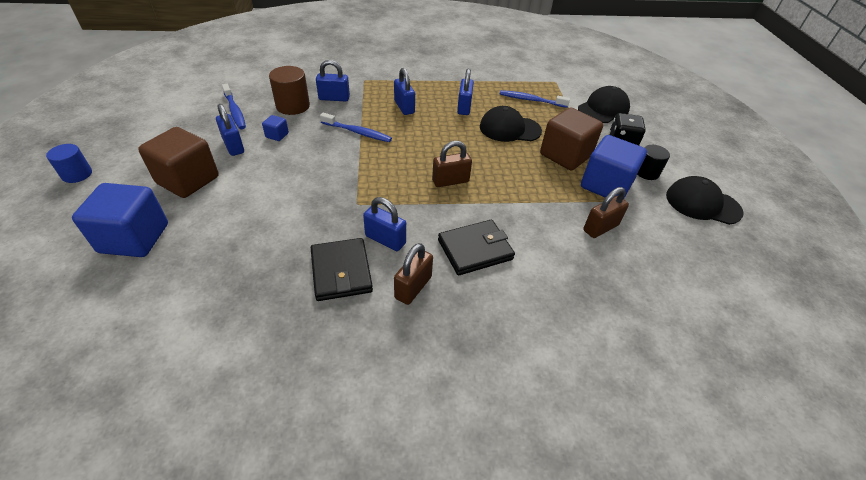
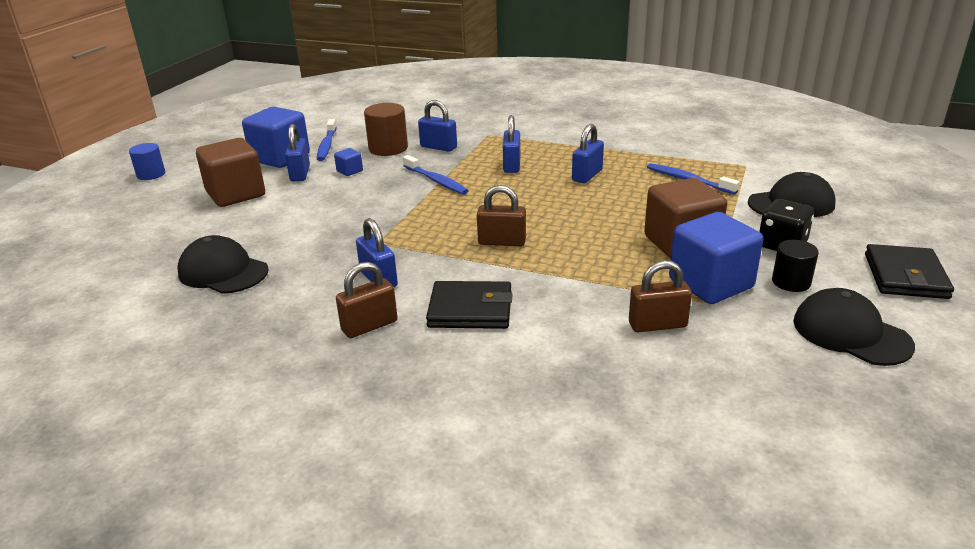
camera: 30 degrees right, 15 degrees down
blue cube [72,183,168,257] -> blue cube moved to [242,107,310,168]
black wallet [311,238,373,301] -> black wallet moved to [865,244,954,299]
black cap [480,106,542,142] -> black cap moved to [177,235,269,294]

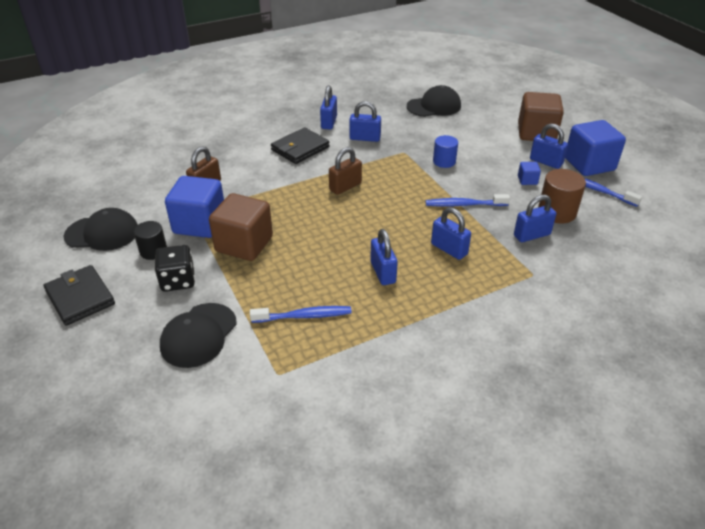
camera: 130 degrees right, 10 degrees up
blue cylinder [129,143,165,180] -> blue cylinder moved to [433,135,458,168]
brown padlock [336,262,398,338] -> blue padlock [320,85,337,130]

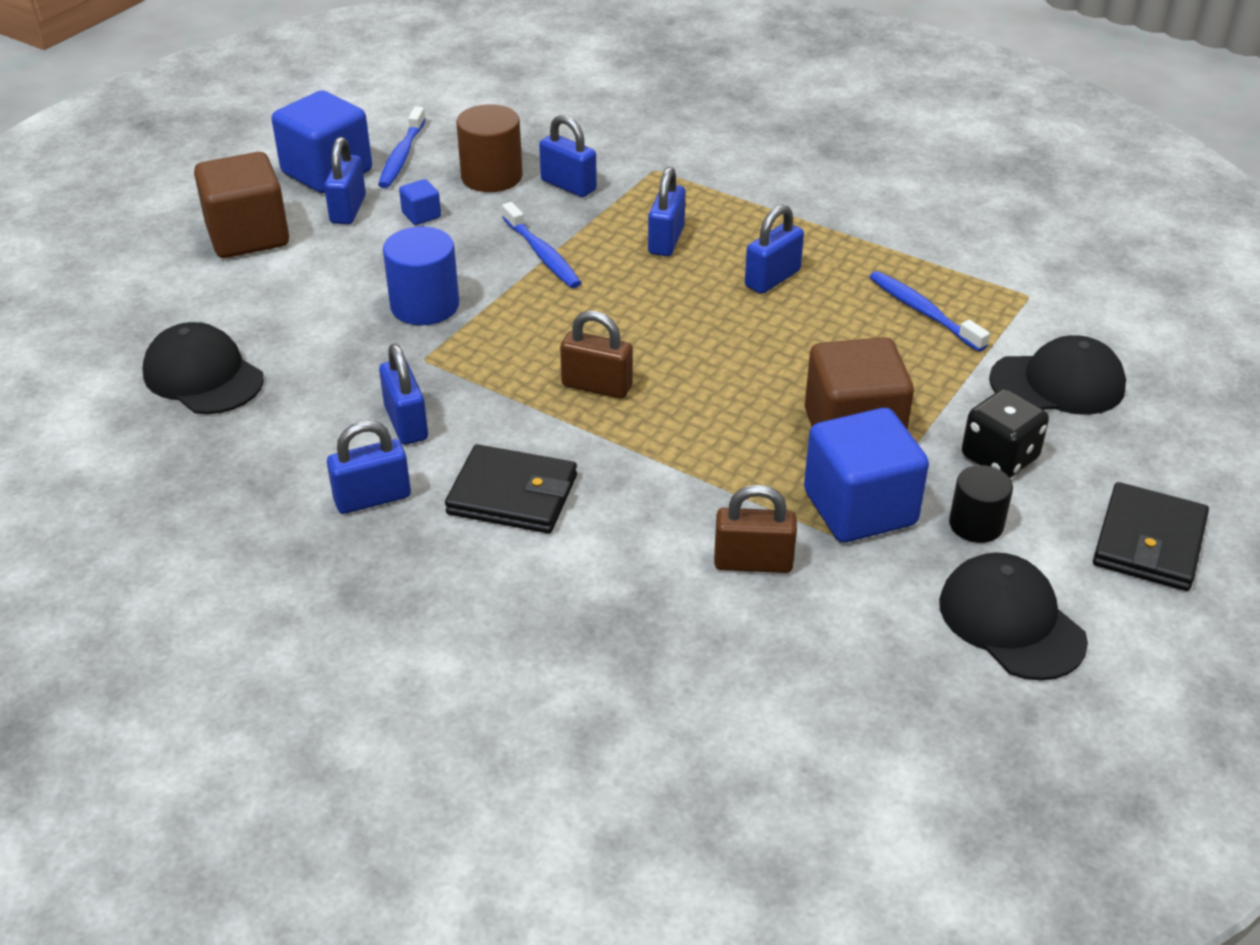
camera: 120 degrees left, 0 degrees up
blue cylinder [433,135,458,168] -> blue cylinder [383,227,459,325], size x1.50

